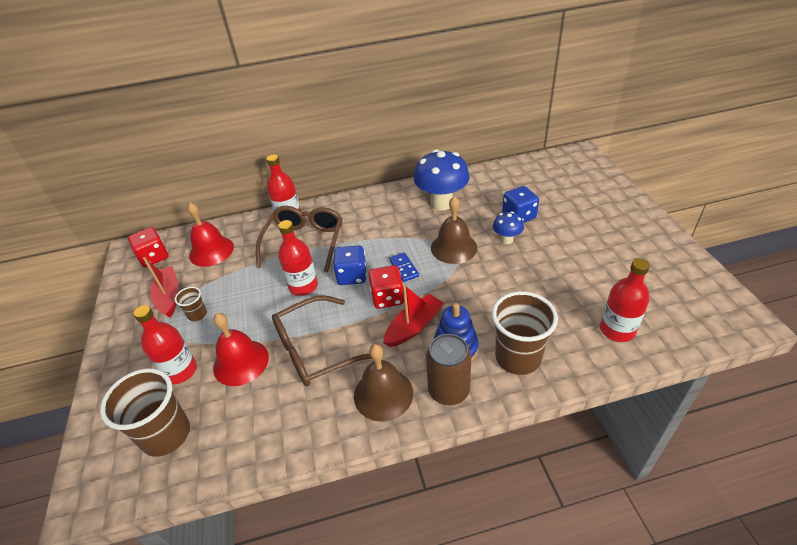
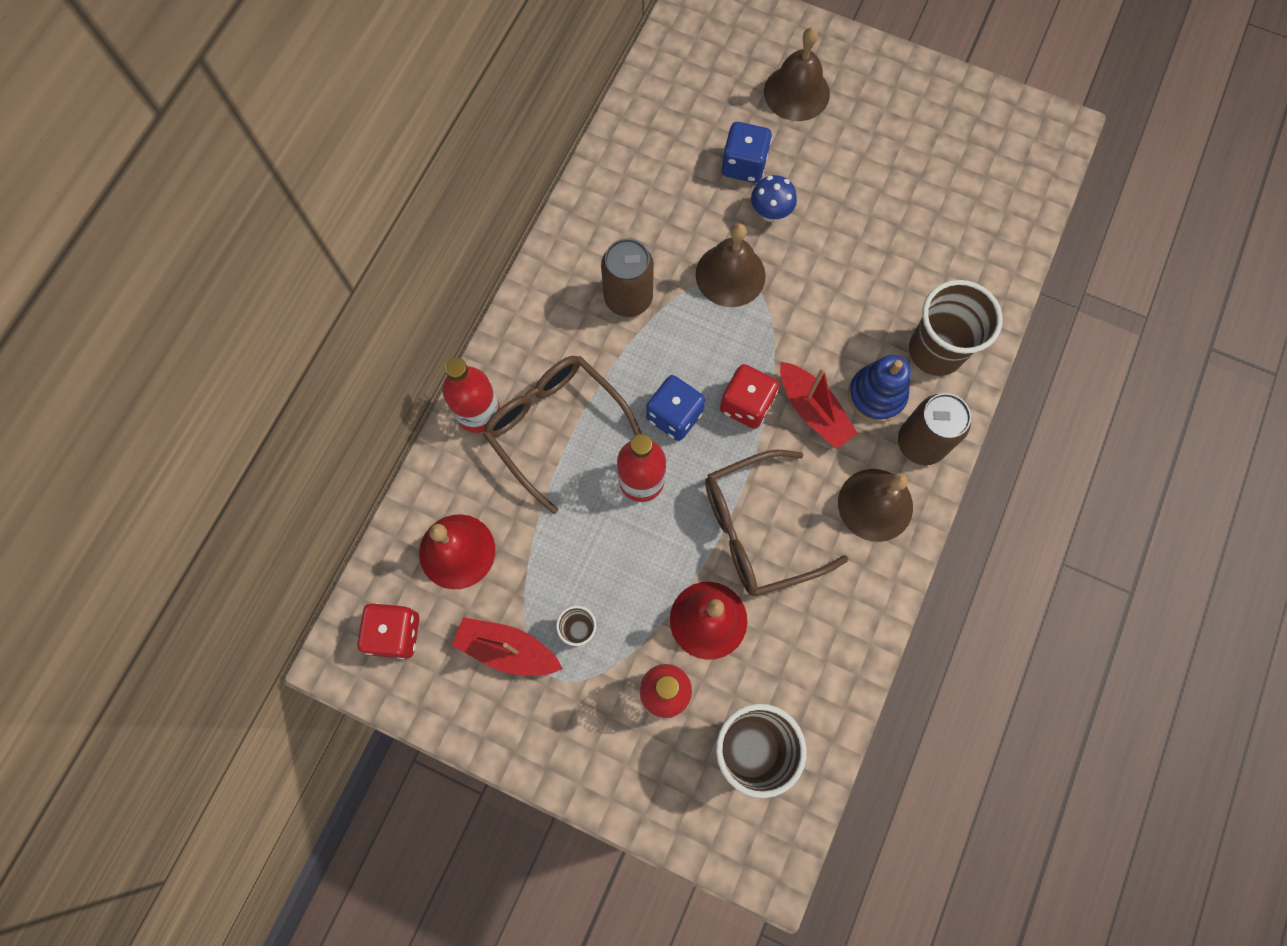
camera: 55 degrees left, 30 degrees up
brown glasses [272,295,372,387] -> brown glasses turned 60 degrees clockwise [705,450,848,596]
red boat [383,285,444,347] -> red boat turned 150 degrees clockwise [780,362,858,449]
blue domino [389,252,419,282] -> none
blue mushroom [414,149,470,210] -> none
red bottle [600,258,650,342] -> none
none -> brown can [601,238,654,317]
none -> brown bell [764,27,830,121]

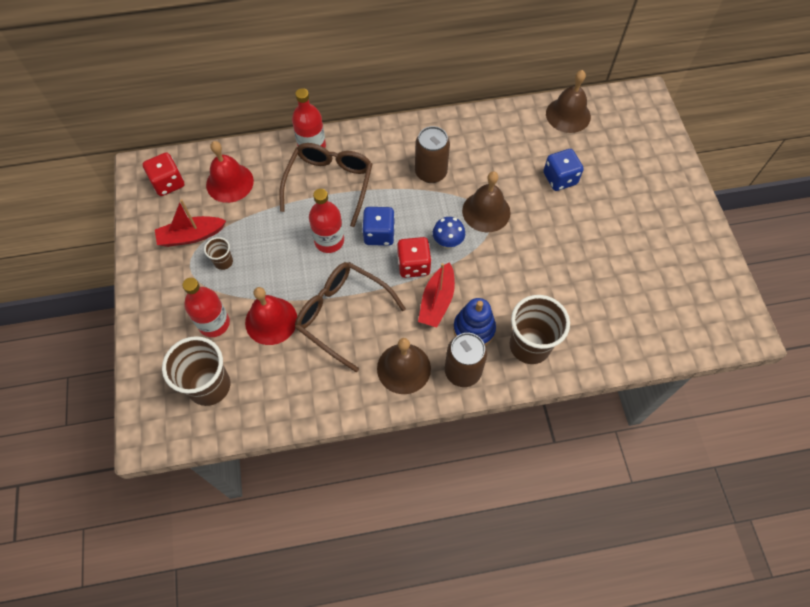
camera: 55 degrees right, 10 degrees down
red boat [452,617,563,675] -> red boat turned 90 degrees counterclockwise [155,199,226,247]
blue mushroom [751,175,797,222] -> blue mushroom moved to [433,217,465,249]
brown bell [764,27,830,121] -> brown bell moved to [546,70,591,133]

